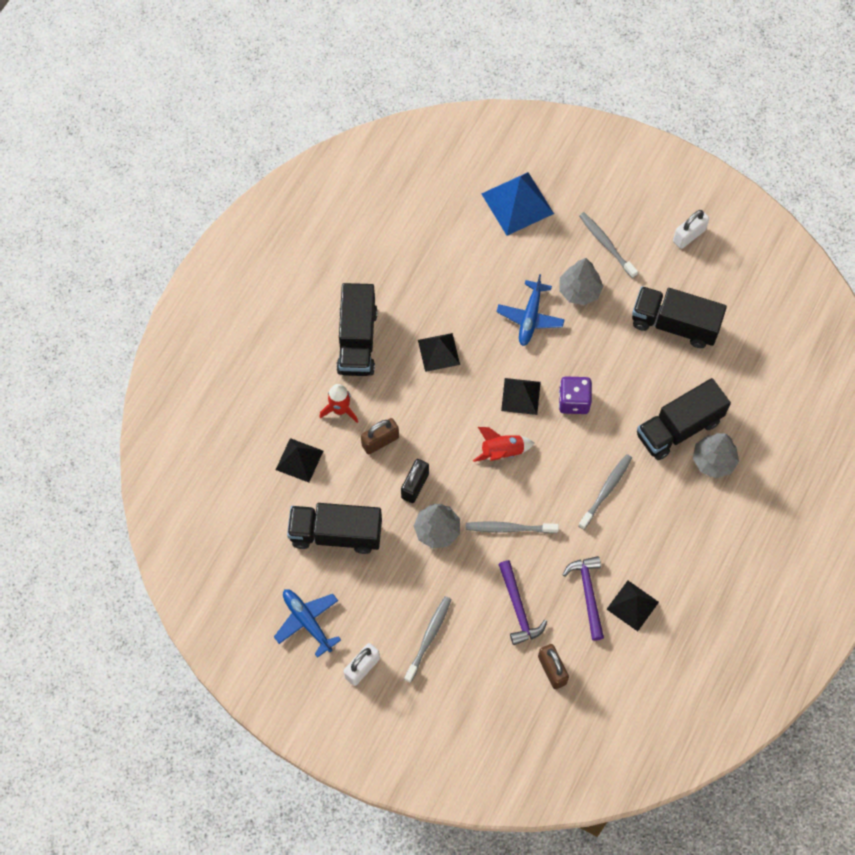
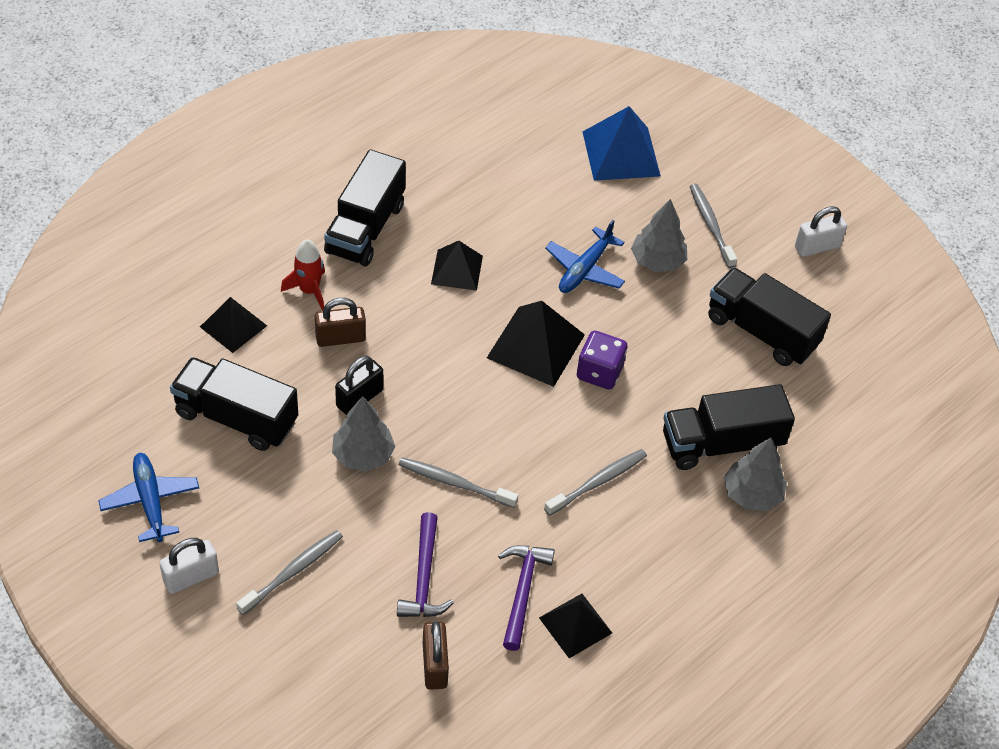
camera: 15 degrees right, 15 degrees down
red rocket [473,427,534,462] -> none
black pyramid [501,378,541,415] -> black pyramid [487,301,585,387], size x1.57

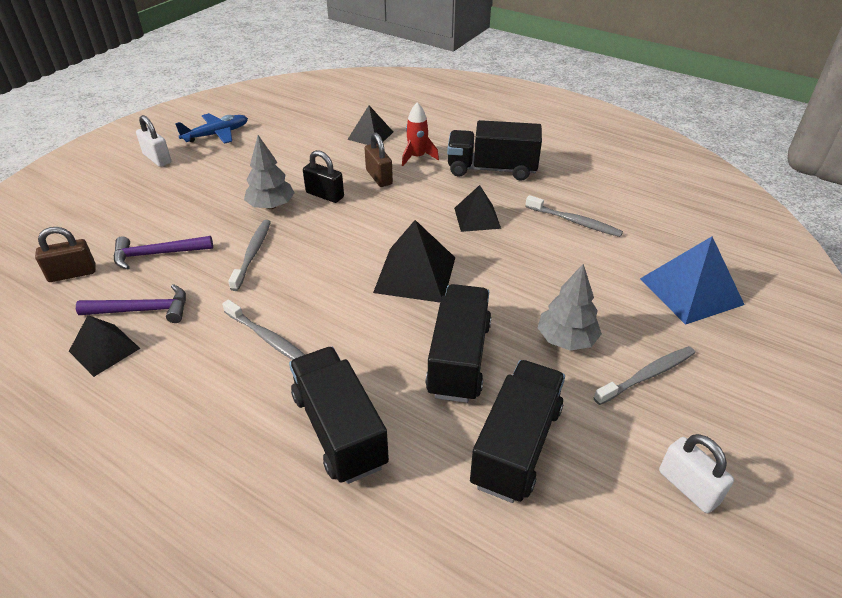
camera: 80 degrees right, 10 degrees down
black truck [170,357,298,451] -> black truck moved to [425,284,492,403]
grey toothbrush [236,530,343,615] -> grey toothbrush moved to [525,195,623,237]
blue plane [545,220,625,293] -> none
purple dice [577,331,627,390] -> none
grey tree [724,437,787,511] -> none

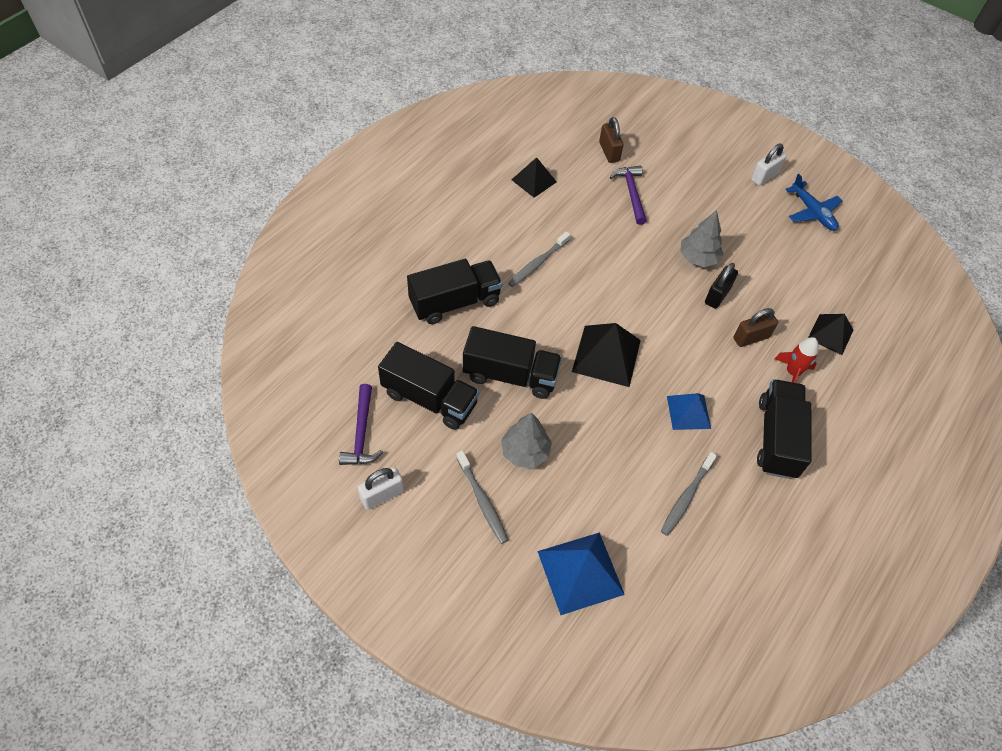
camera: 90 degrees right, 15 degrees up
purple hammer [76,284,186,323] -> purple hammer moved to [339,384,383,465]
grey toothbrush [228,220,271,291] -> none
black pyramid [454,185,501,232] -> blue pyramid [667,393,711,430]

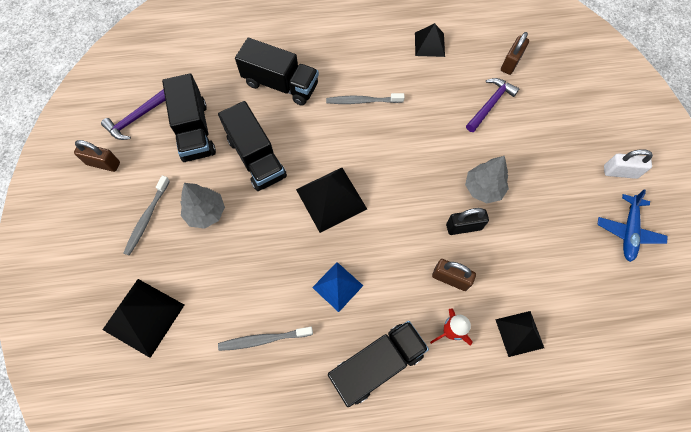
camera: 50 degrees right, 10 degrees up
white padlock [358,467,404,510] -> brown padlock [74,140,120,172]
blue pyramid [537,532,625,615] -> black pyramid [102,279,184,358]

